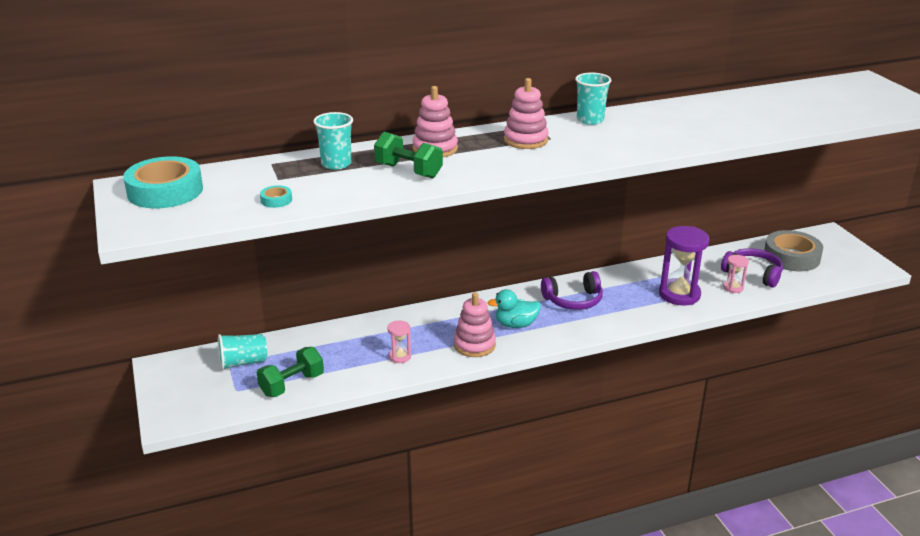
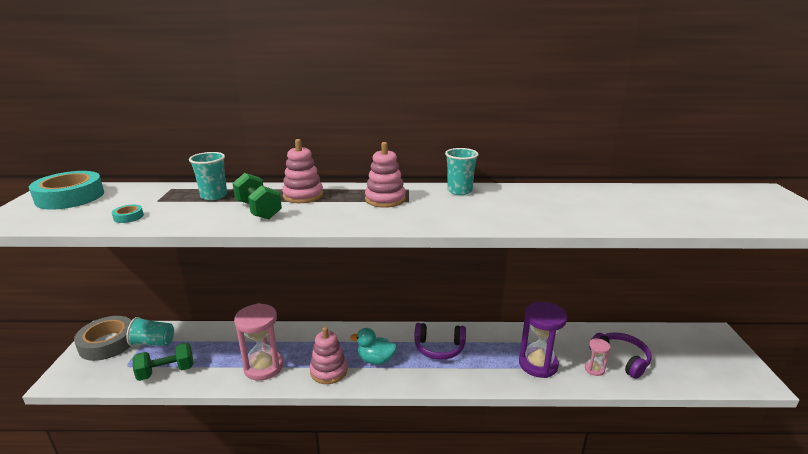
camera: 20 degrees right, 5 degrees down
pink hourglass [388,321,411,363] -> pink hourglass [234,303,283,380], size x2.03
grey tape [764,230,823,271] -> grey tape moved to [74,316,132,361]

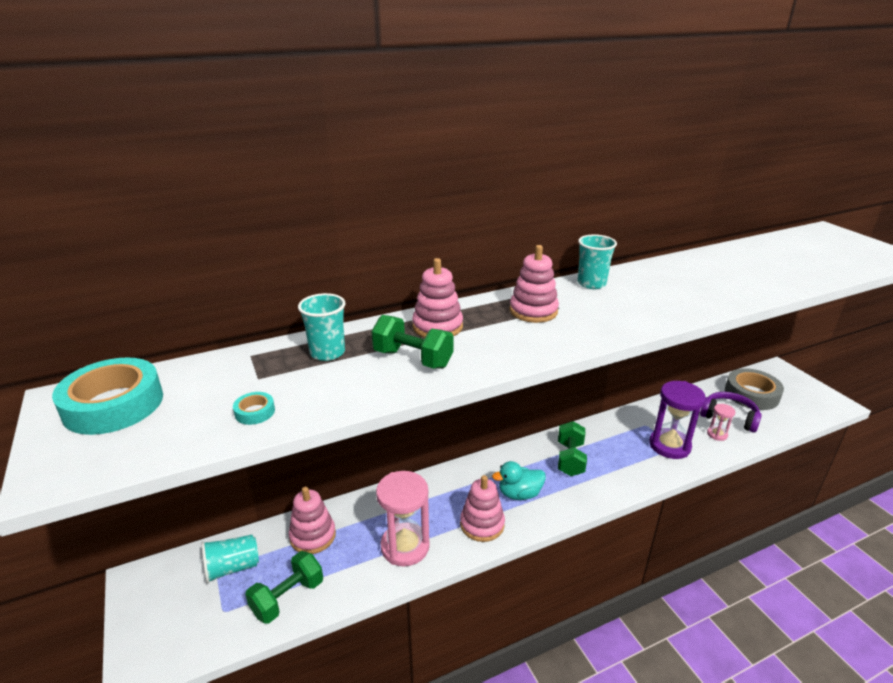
camera: 25 degrees left, 5 degrees up
grey tape [74,316,132,361] -> grey tape moved to [725,368,784,410]
purple headphones [414,323,466,360] -> green dumbbell [558,421,587,476]
none -> pink stacking toy [289,487,336,554]

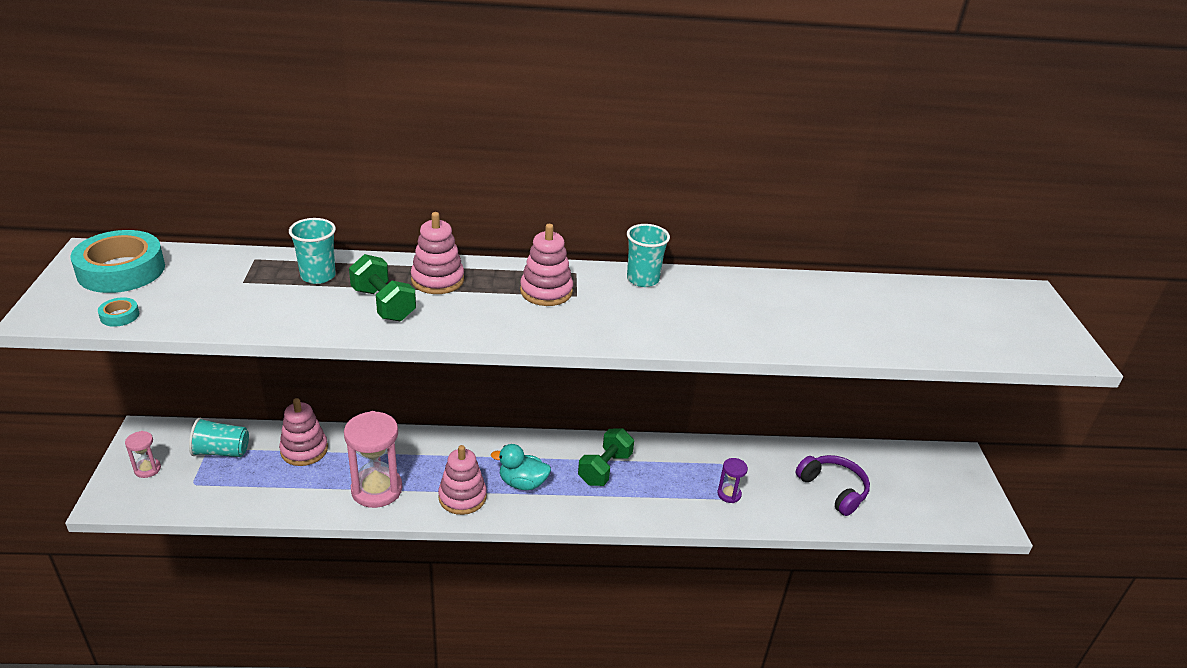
camera: 20 degrees right, 5 degrees up
turquoise tape [233,392,275,425] -> turquoise tape moved to [98,297,139,327]
green dumbbell [245,551,323,624] -> none
purple hourglass [649,381,706,459] -> purple hourglass [717,458,748,503], size x0.49
pink hourglass [707,404,735,441] -> pink hourglass moved to [125,431,161,478]
grey tape [725,368,784,410] -> none

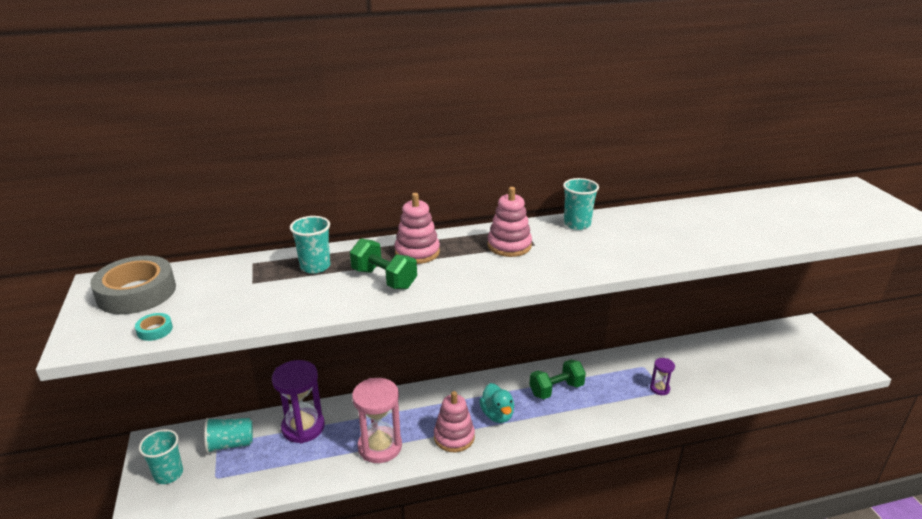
camera: 10 degrees left, 5 degrees down
turquoise tape [70,230,165,293] -> grey tape [90,255,176,314]
pink hourglass [125,431,161,478] -> turquoise cup [139,429,183,484]
pink stacking toy [279,398,328,466] -> purple hourglass [272,360,325,443]
turquoise duck [491,444,551,490] -> turquoise duck turned 105 degrees counterclockwise [479,383,514,423]
green dumbbell [578,428,634,486] -> green dumbbell turned 45 degrees clockwise [529,360,586,399]
purple headphones [796,455,870,516] -> none

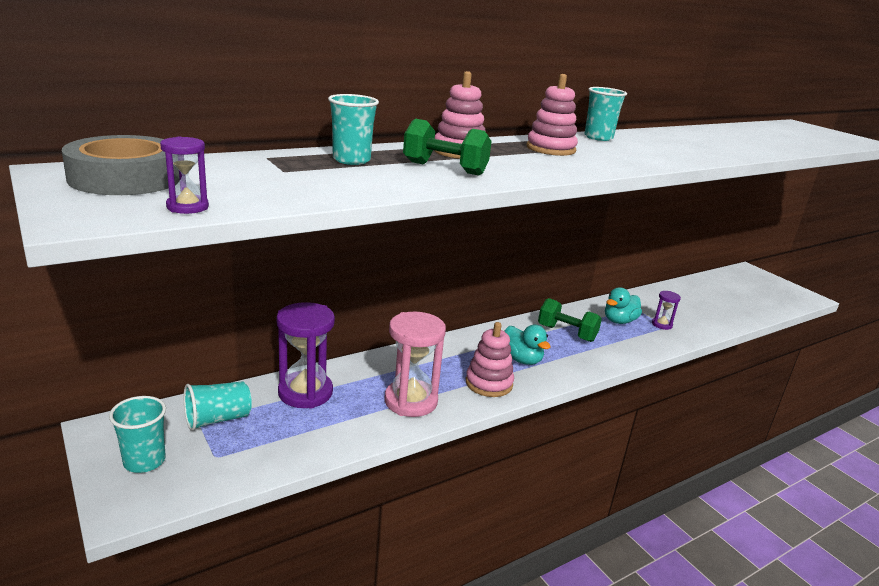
camera: 20 degrees left, 5 degrees down
turquoise tape [135,313,173,341] -> purple hourglass [160,137,209,214]
green dumbbell [529,360,586,399] -> green dumbbell turned 75 degrees clockwise [538,298,602,342]
none -> turquoise duck [605,287,642,324]

